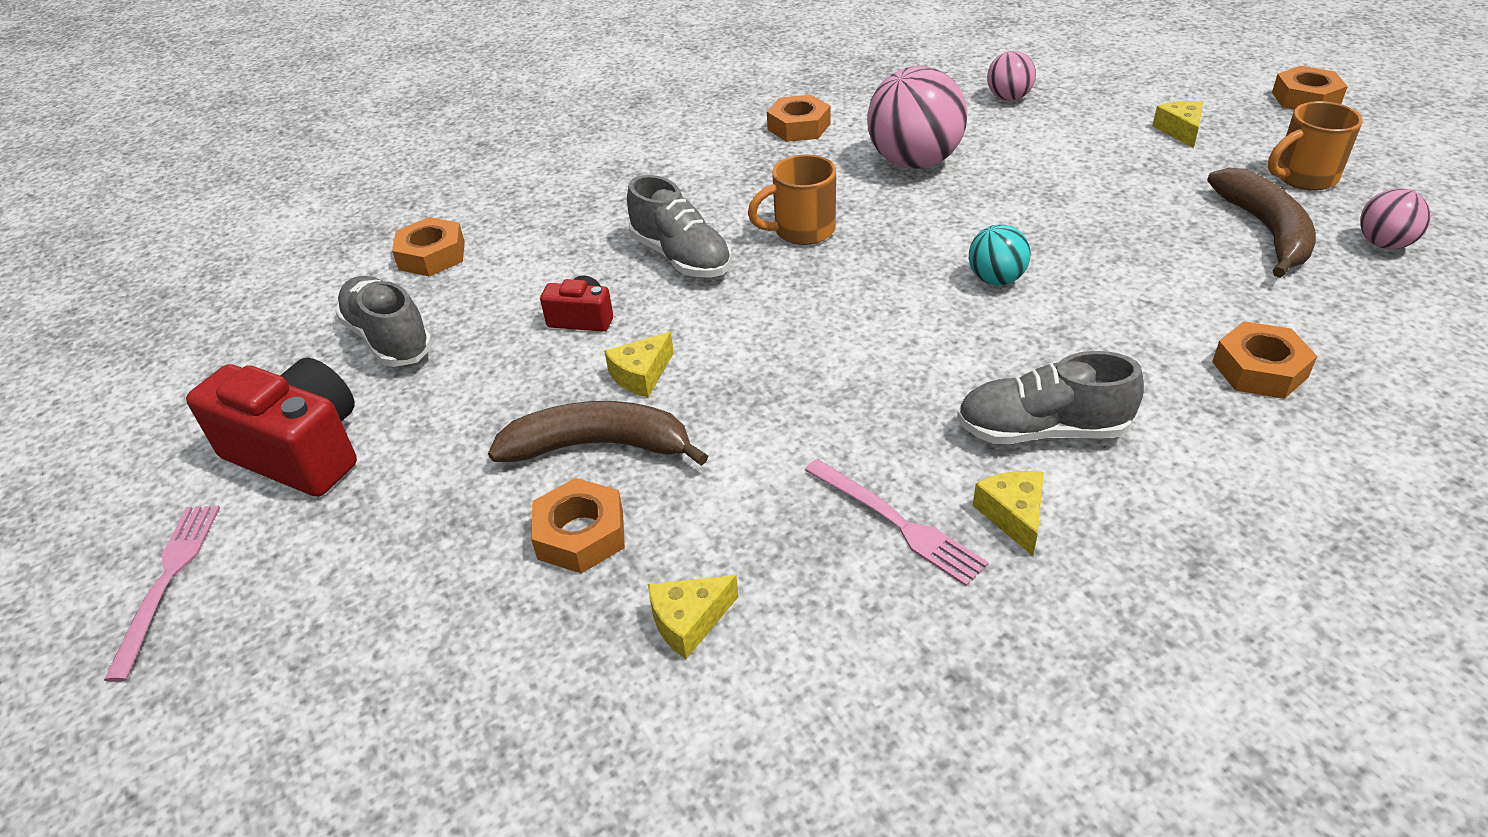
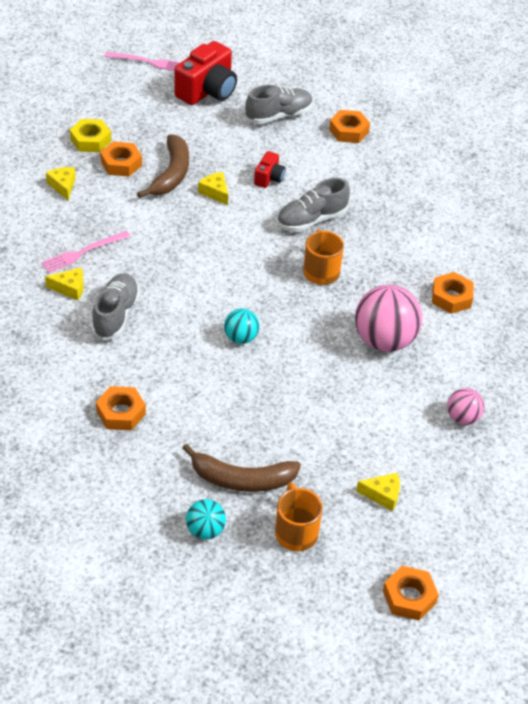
camera: 95 degrees right, 5 degrees up
pink ball [1360,188,1431,249] -> turquoise ball [186,499,226,540]
none -> yellow nut [70,119,111,152]

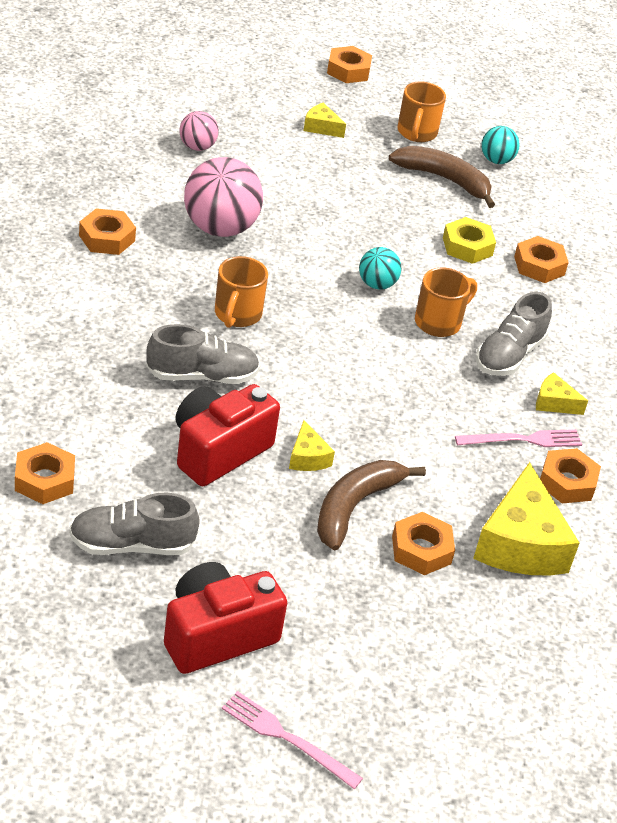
camera: 160 degrees left, 5 degrees down
yellow cheese [46,167,76,200] -> yellow cheese [473,462,579,575], size x2.10
yellow nut [70,119,111,152] -> yellow nut moved to [443,217,496,264]
red camera [254,151,286,188] -> red camera [175,384,280,486], size x1.96
none -> orange mug [415,267,477,337]
none -> orange nut [540,448,601,503]

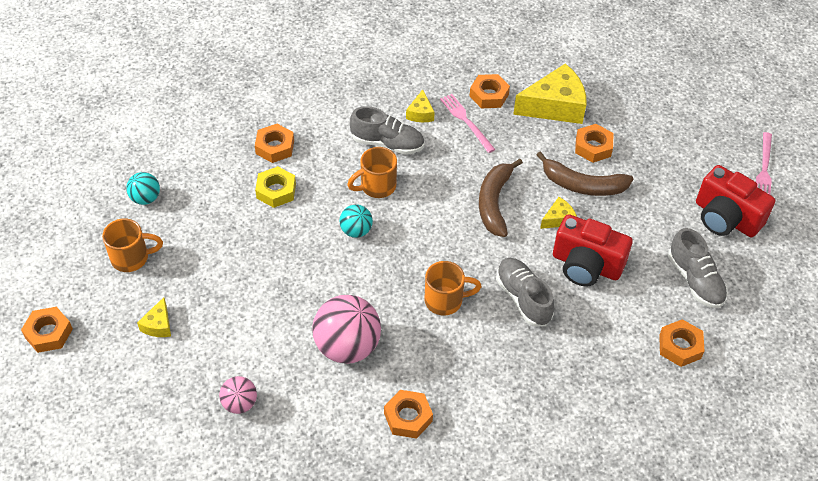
camera: 105 degrees left, 10 degrees up
brown banana [389,146,495,208] -> brown banana moved to [479,159,523,237]
orange mug [415,267,477,337] -> orange mug turned 60 degrees counterclockwise [347,147,397,198]

